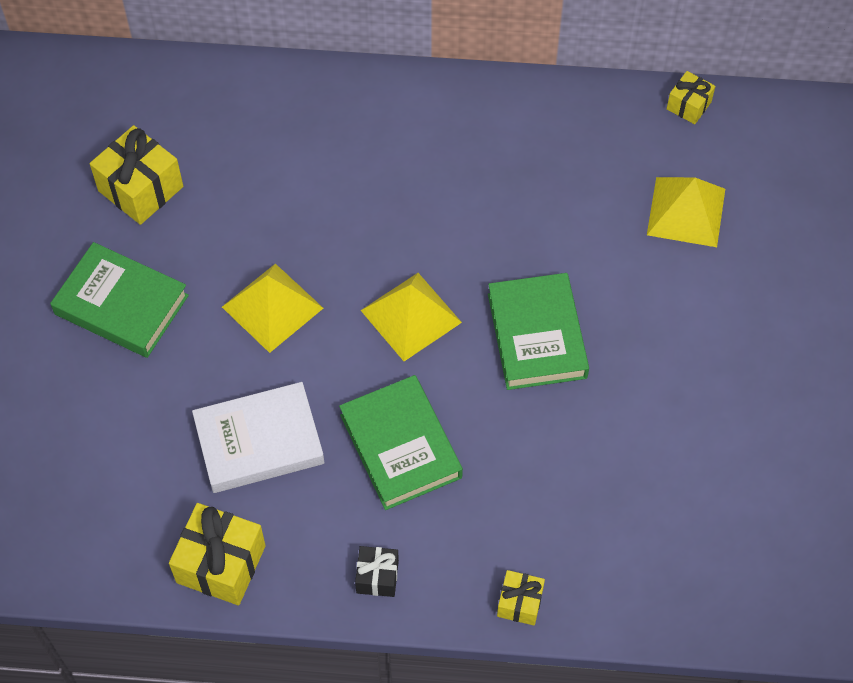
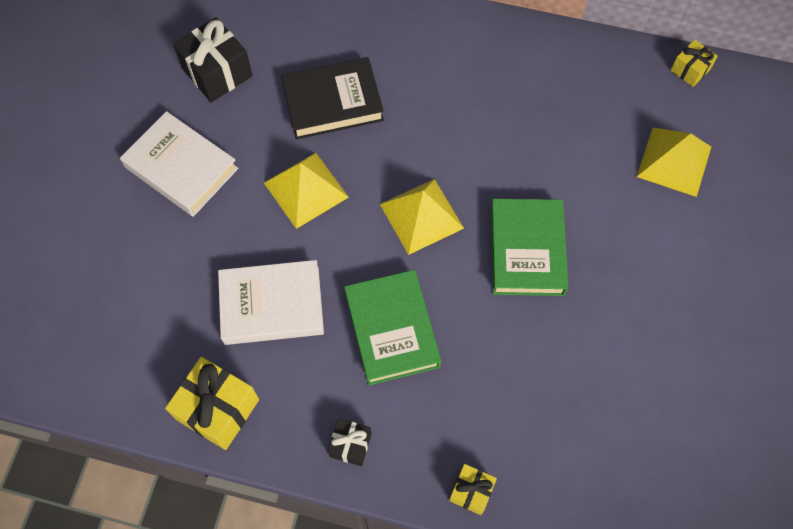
camera: 10 degrees right, 5 degrees up
green book [50,242,189,358] -> white book [120,111,238,217]
yellow gift [90,125,183,225] -> black gift [173,17,253,102]
none -> black book [281,57,384,139]

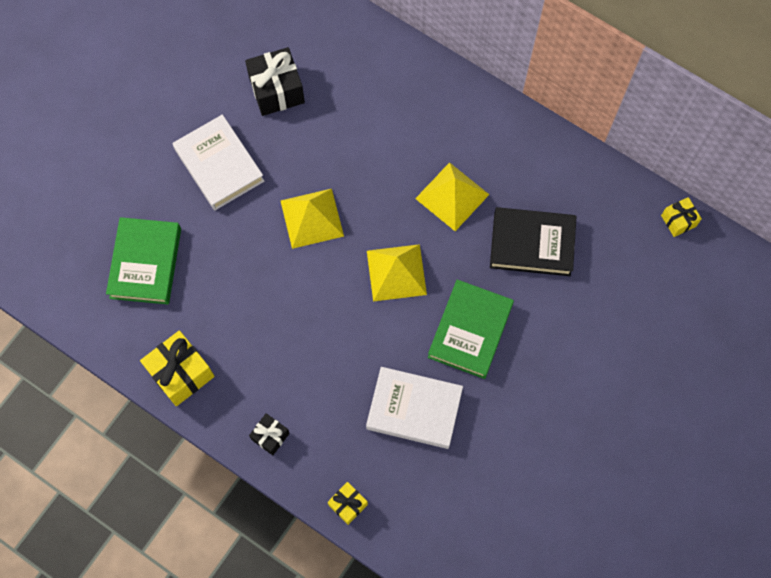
camera: 20 degrees right, 5 degrees up
white book [218,260,324,345] -> white book moved to [366,367,463,449]
black book [281,57,384,139] -> black book moved to [490,207,577,276]
green book [344,270,441,385] -> green book moved to [106,217,181,304]
yellow pyramid [637,128,711,197] -> yellow pyramid moved to [415,162,490,231]

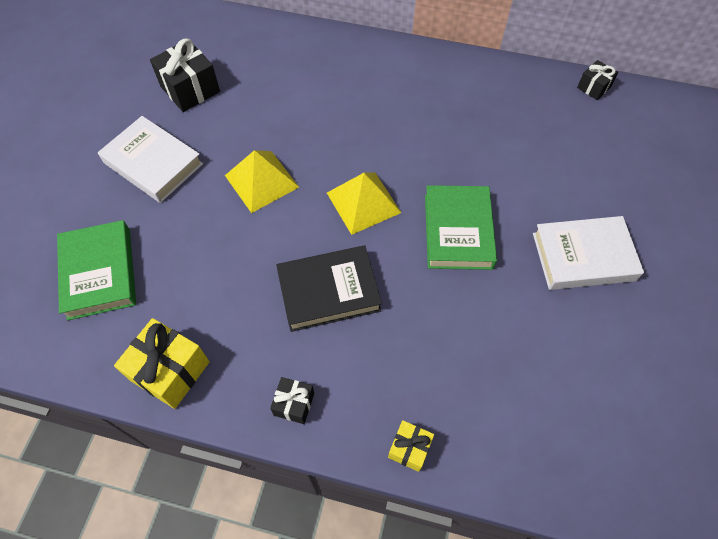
camera: 20 degrees left, 10 degrees down
white book [366,367,463,449] -> white book moved to [533,216,644,290]
yellow pyramid [415,162,490,231] -> none
black book [490,207,577,276] -> black book moved to [276,245,382,332]
yellow gift [661,197,702,237] -> black gift [577,60,618,100]

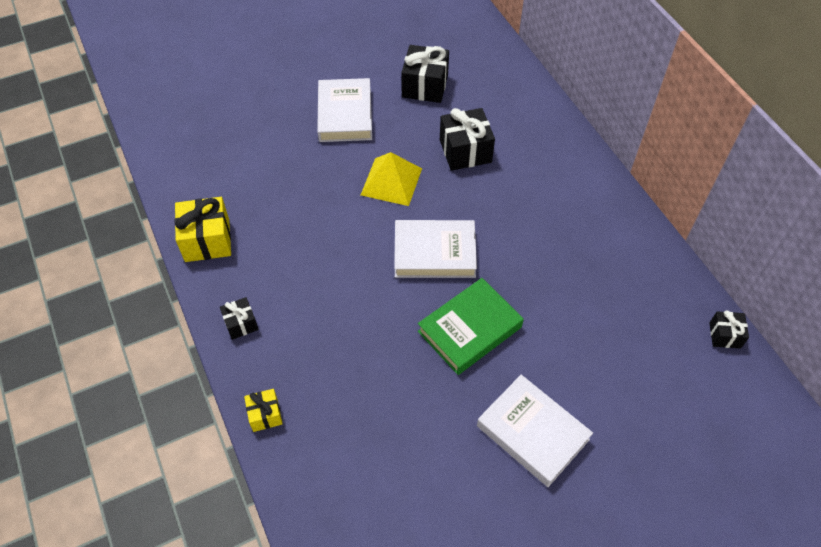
camera: 50 degrees right, 5 degrees down
green book [57,220,136,320] -> none
black book [276,245,382,332] -> none
yellow pyramid [327,172,401,235] -> white book [394,220,477,278]
none -> black gift [440,108,495,171]

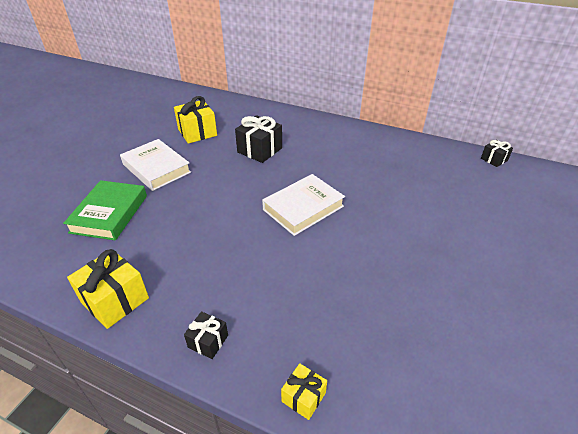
camera: 40 degrees left, 15 degrees down
yellow pyramid [361,152,422,206] -> none
black gift [401,45,449,103] -> yellow gift [174,96,217,144]
green book [418,278,524,375] -> green book moved to [63,180,147,241]
white book [477,375,593,487] -> none

